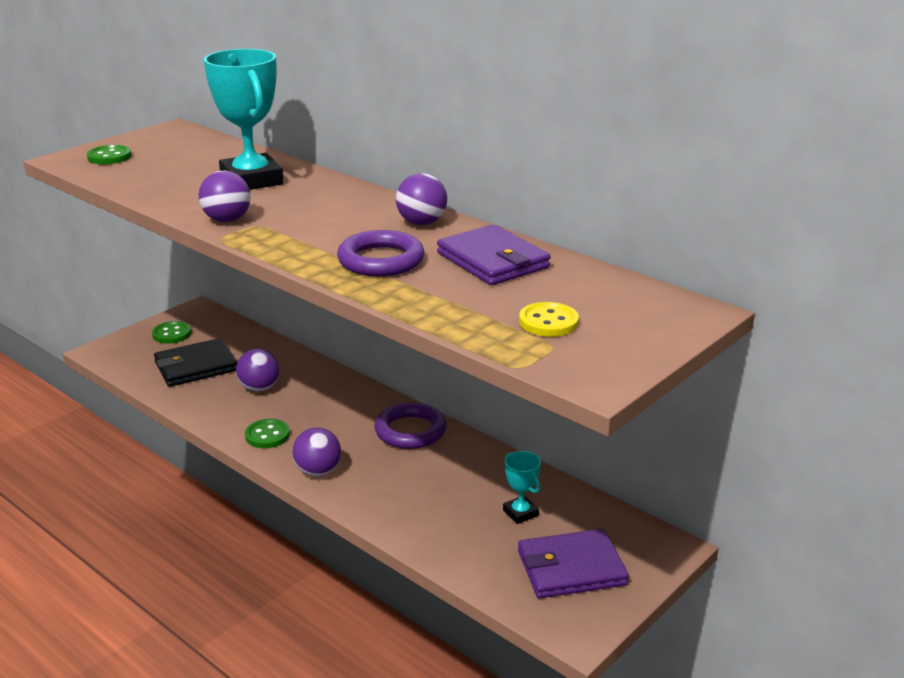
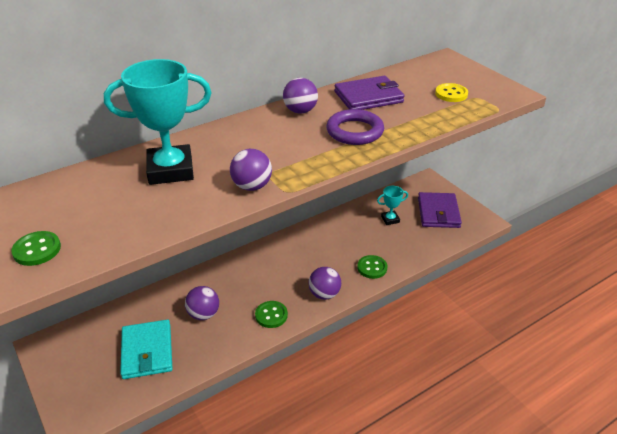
camera: 75 degrees left, 10 degrees up
green button [152,321,191,344] -> green button moved to [357,255,387,279]
black wallet [154,338,237,387] -> turquoise wallet [120,320,173,379]
purple ring [375,402,447,449] -> none

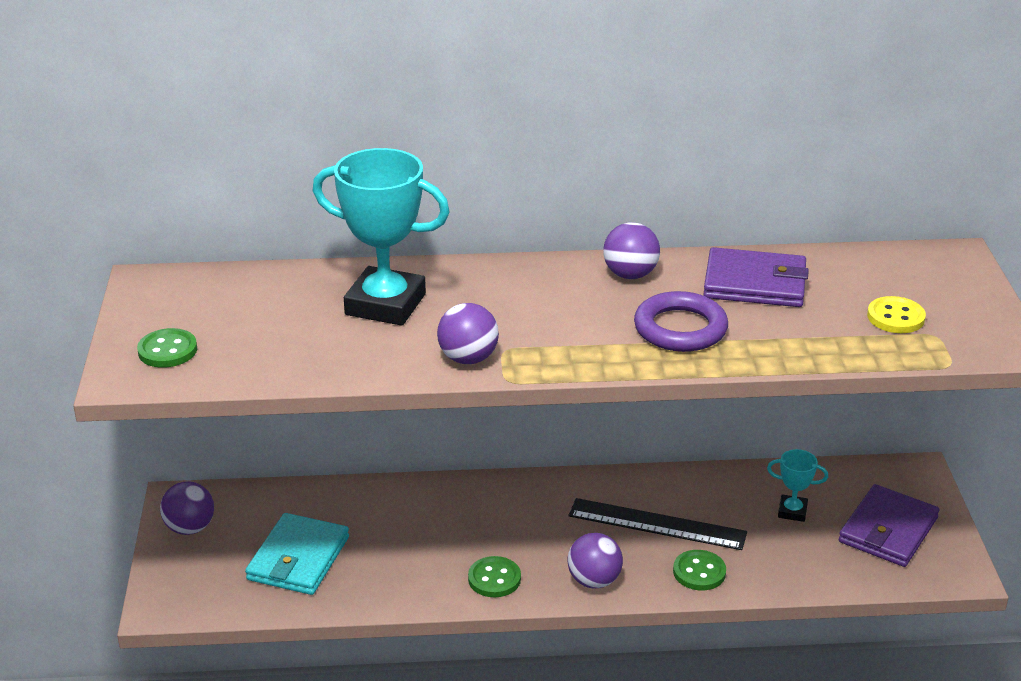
camera: 30 degrees right, 5 degrees down
purple ball [185,286,219,320] -> purple ball moved to [160,481,214,535]
none -> black ruler [569,498,747,550]

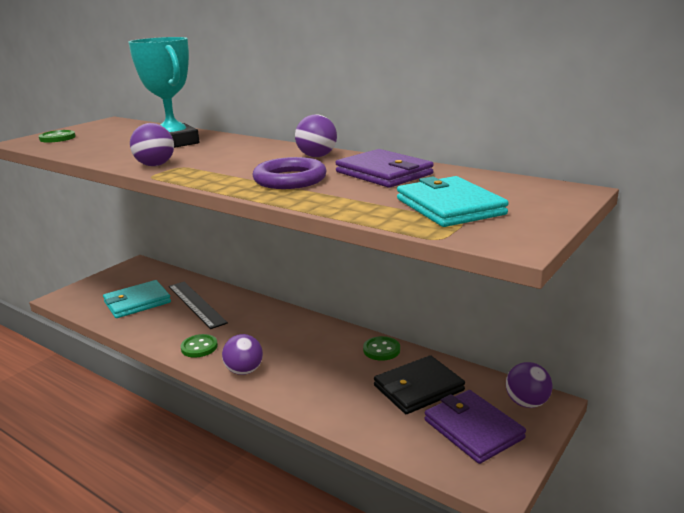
camera: 40 degrees right, 10 degrees down
purple ball [160,481,214,535] -> purple ball moved to [506,362,552,408]
black ruler [569,498,747,550] -> black ruler moved to [169,282,228,329]
green button [673,550,726,591] -> green button moved to [363,336,400,361]
turquoise trophy [767,449,828,522] -> black wallet [374,355,465,414]
purple wallet [839,484,939,567] -> purple wallet turned 75 degrees clockwise [424,390,526,464]
yellow button [867,296,926,333] -> turquoise wallet [397,176,509,227]

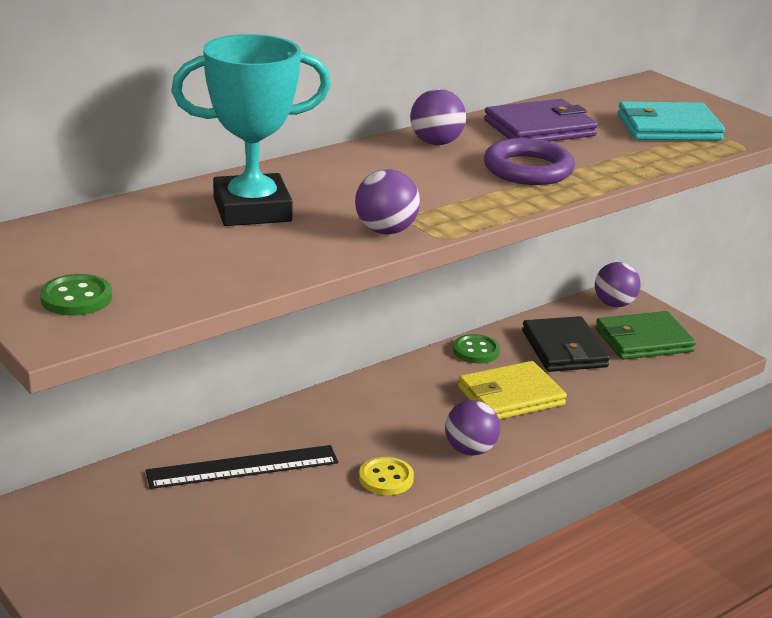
camera: 75 degrees left, 5 degrees up
turquoise wallet [103,280,171,318] -> none
green button [181,334,218,358] -> yellow button [359,457,414,495]
purple wallet [424,390,526,464] -> green wallet [595,311,696,360]
none -> yellow wallet [458,361,567,420]

